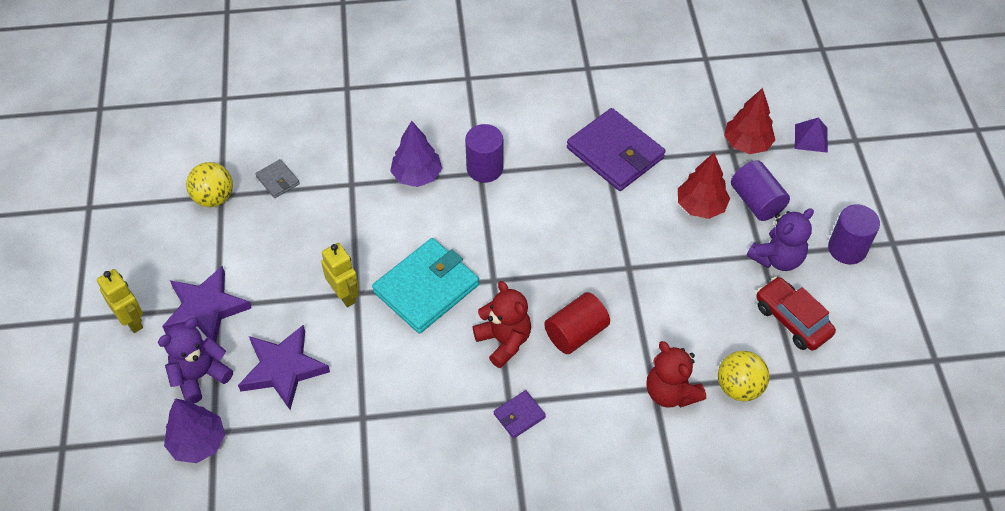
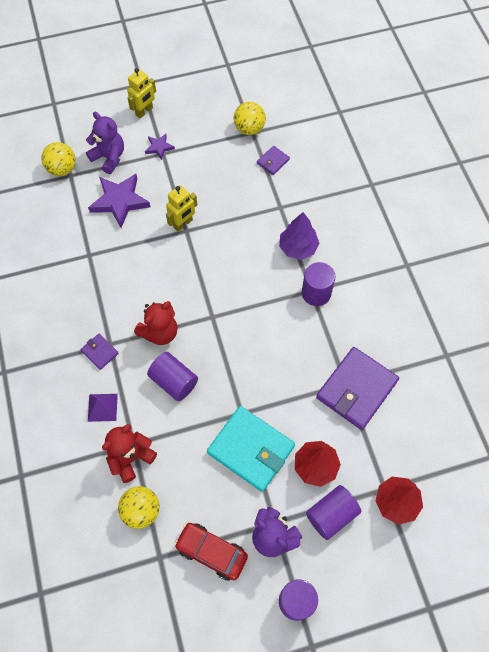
camera: 80 degrees right, 10 degrees up
purple star [162,266,251,342] -> purple star [145,134,175,160], size x0.51
purple tree [164,398,225,463] -> yellow ball [41,142,76,176]
grey wallet [255,159,300,198] -> purple wallet [257,146,290,175]
turquoise wallet [372,238,479,334] -> turquoise wallet moved to [207,406,295,492]
red cylinder [544,292,610,354] -> purple cylinder [147,352,198,401]
red car [756,276,836,350] -> red car turned 105 degrees counterclockwise [174,523,248,581]
purple pyramid [795,117,828,153] -> purple pyramid moved to [88,394,118,422]

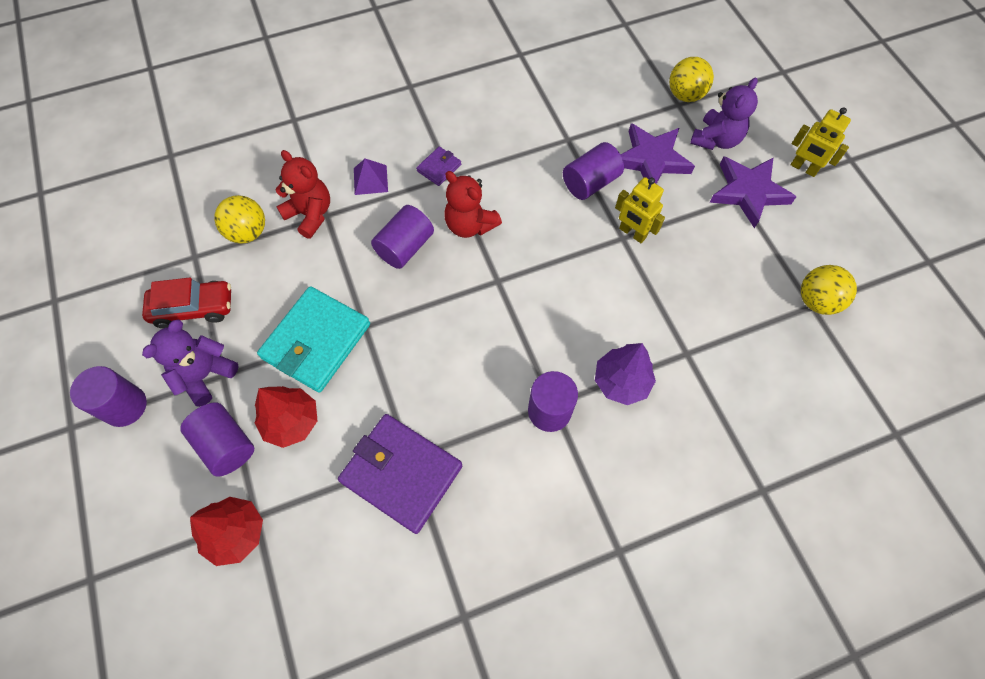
camera: 85 degrees right, 0 degrees up
purple star [145,134,175,160] -> purple star [709,156,796,228], size x1.95
red car [174,523,248,581] -> red car turned 60 degrees clockwise [142,278,231,329]
purple wallet [257,146,290,175] -> none
none -> purple cylinder [563,142,624,200]

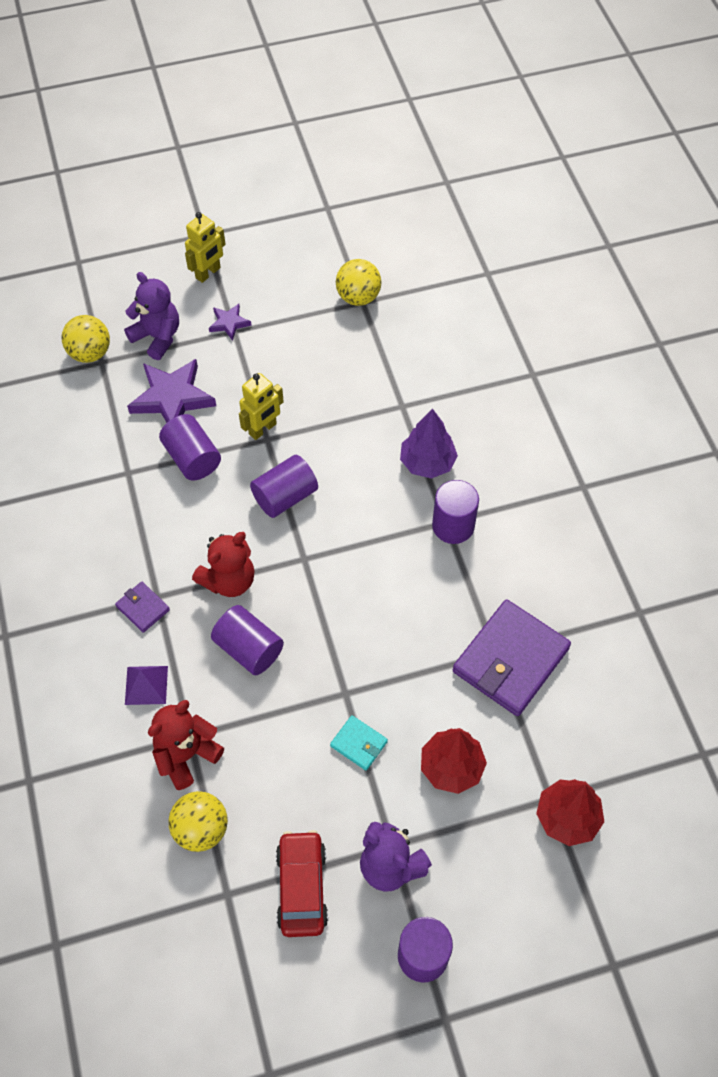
camera: 85 degrees left, 5 degrees down
purple cylinder [180,403,254,477] -> purple cylinder moved to [250,455,318,518]
turquoise wallet [257,286,370,393] -> turquoise wallet [330,715,388,770], size x0.46
purple star [709,156,796,228] -> purple star [209,304,252,341], size x0.51

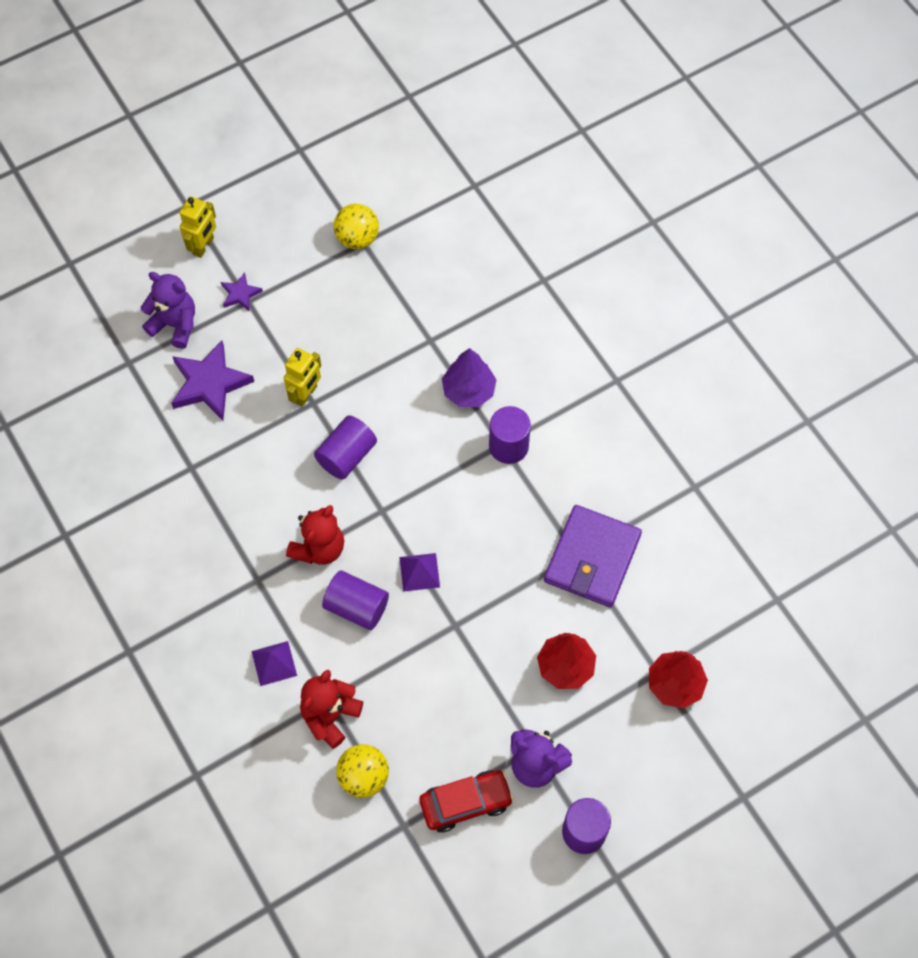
camera: 15 degrees left, 5 degrees up
yellow ball [62,315,110,363] -> none
purple wallet [115,582,170,633] -> none
purple cylinder [159,414,221,481] -> none
red car [276,830,328,937] -> red car turned 90 degrees clockwise [420,770,514,832]
turquoise wallet [330,715,388,770] -> none
none -> purple pyramid [399,553,440,592]

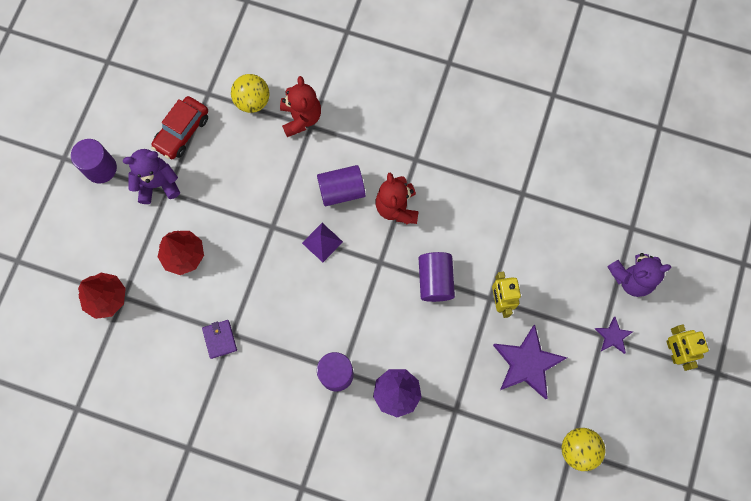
camera: 140 degrees right, 10 degrees up
purple star [171,340,254,420] -> purple star moved to [493,325,567,399]
purple pyramid [252,641,297,686] -> none
purple wallet [544,505,642,607] -> purple wallet [202,320,237,359], size x0.46

